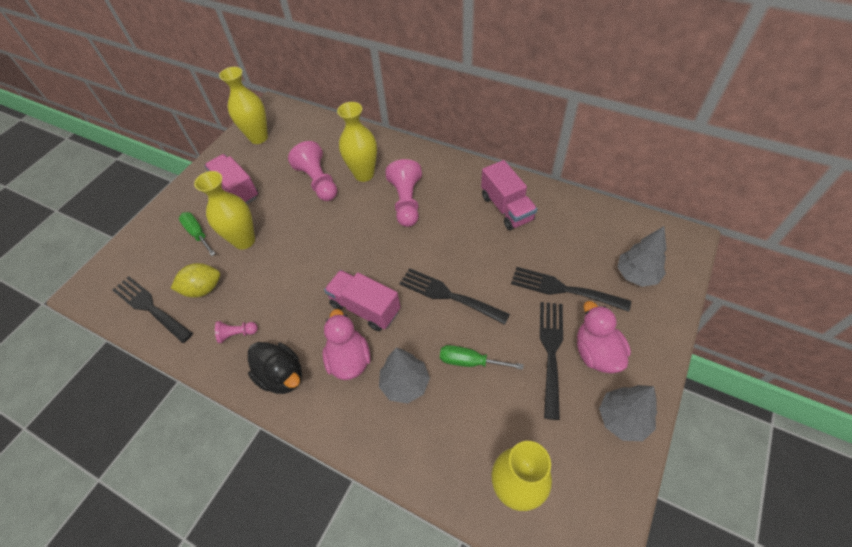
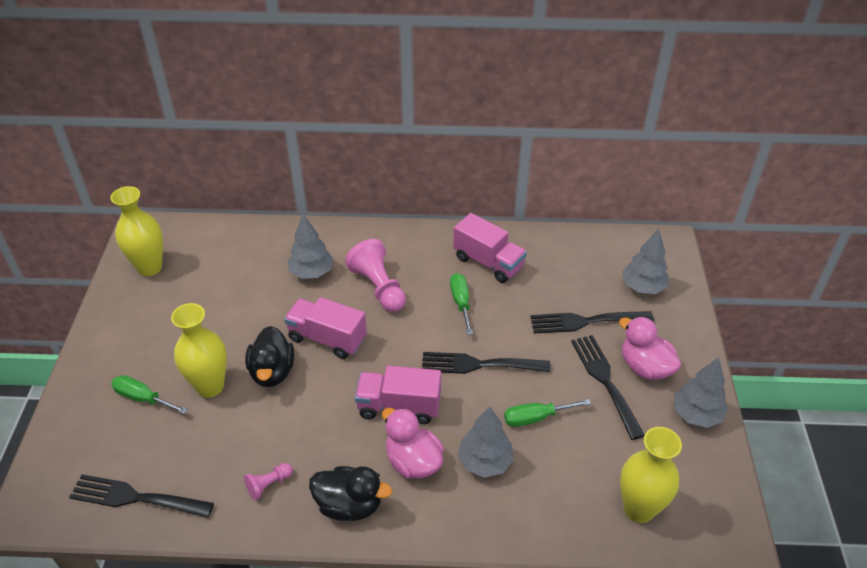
camera: 30 degrees left, 10 degrees down
yellow lemon [171,263,220,297] -> none
pink truck [205,154,259,204] -> pink truck moved to [284,297,367,359]
pink pawn [288,141,337,201] -> none
yellow vase [337,102,377,182] -> grey tree [287,214,333,279]
none -> black duck [245,326,294,387]
none -> green screwdriver [450,273,473,335]

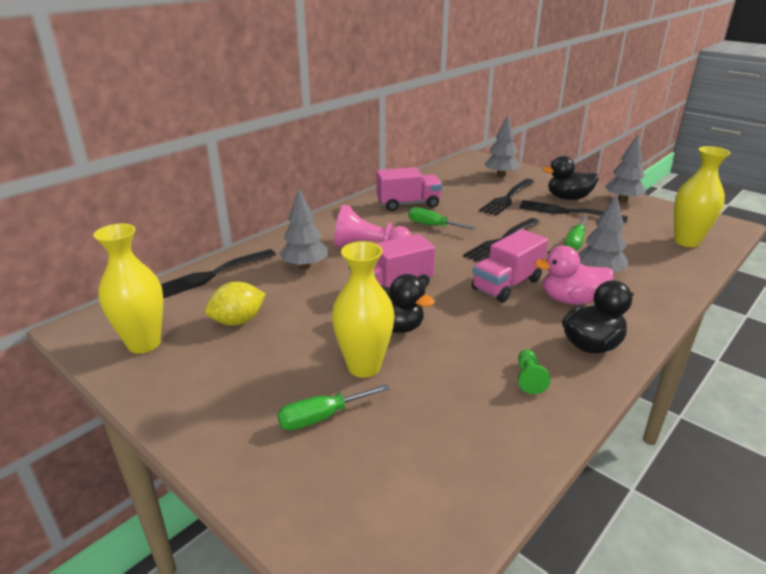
camera: 50 degrees left, 15 degrees down
black fork [69,474,214,518] -> black fork moved to [161,249,276,298]
pink pawn [244,463,293,500] -> green pawn [518,349,551,394]
pink duck [619,316,681,380] -> black duck [542,156,598,200]
none -> yellow lemon [205,282,266,326]

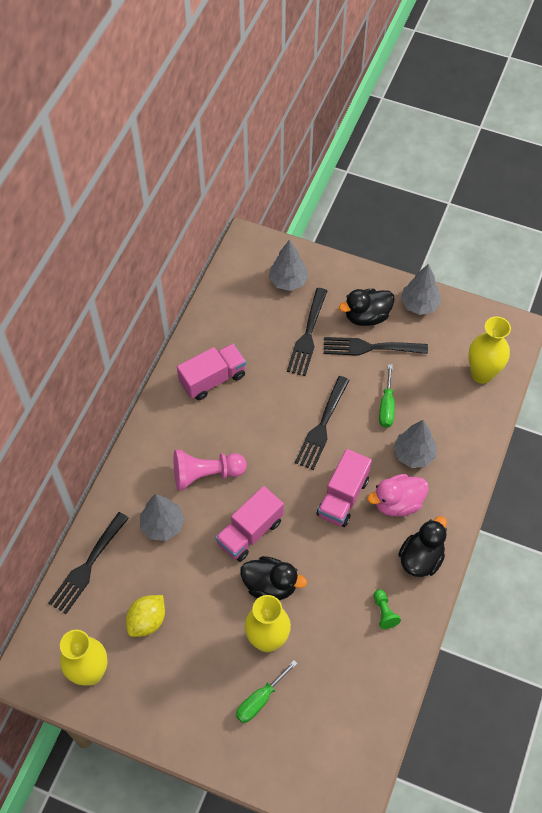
camera: 20 degrees left, 30 degrees up
green screwdriver [408,207,475,230] -> none

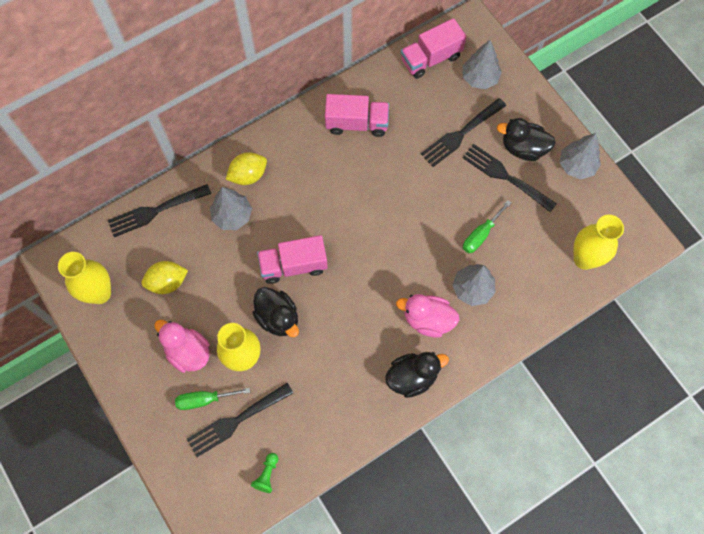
camera: 35 degrees right, 10 degrees up
pink pawn [173,450,247,491] -> none
black fork [295,376,350,470] -> black fork moved to [187,383,293,457]
pink truck [317,449,372,527] -> pink truck moved to [401,18,466,79]
green pawn [373,590,401,629] -> green pawn moved to [251,453,278,493]
none -> pink duck [154,320,210,373]
none -> yellow lemon [226,152,267,185]

